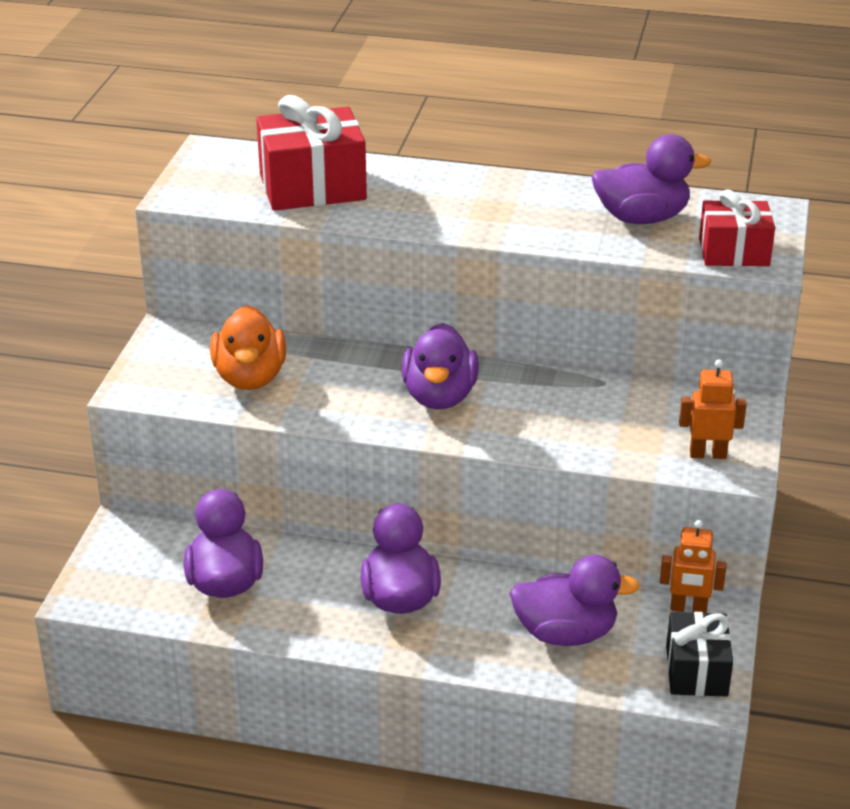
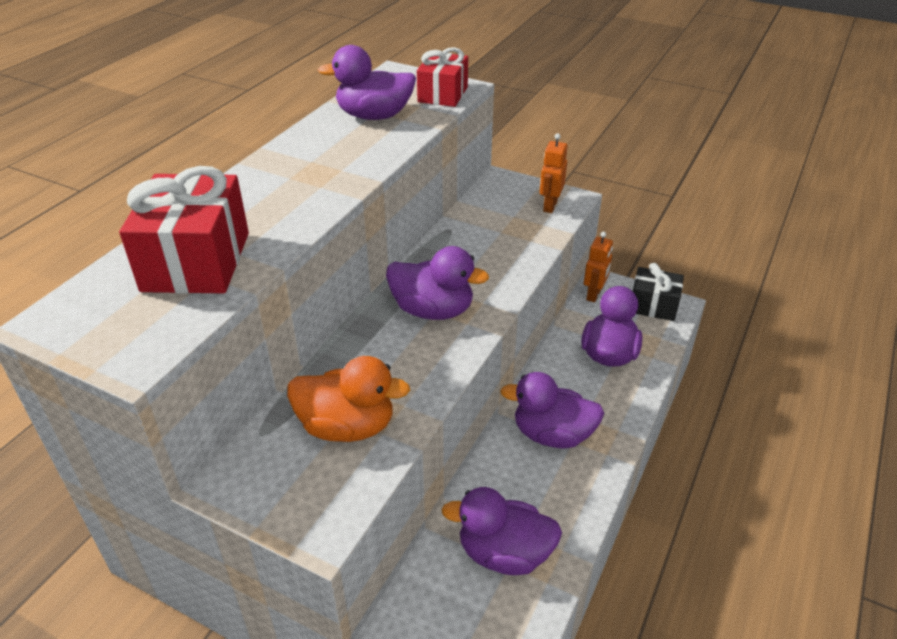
camera: 75 degrees left, 5 degrees up
purple duck [592,134,711,224] -> purple duck turned 105 degrees counterclockwise [318,45,416,120]

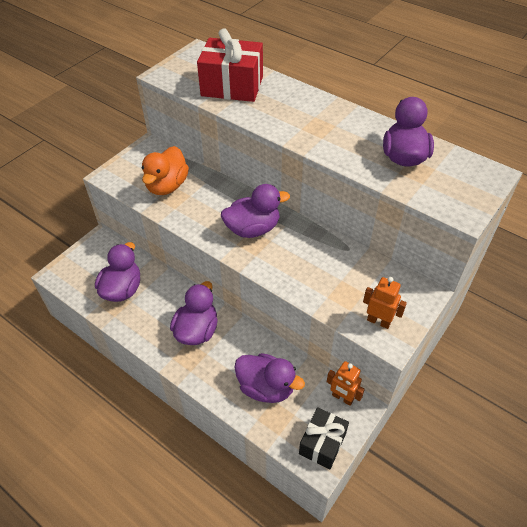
camera: 100 degrees right, 10 degrees up
purple duck [386,246,489,320] -> purple duck turned 135 degrees counterclockwise [221,184,290,238]
red gift [417,47,468,107] -> none

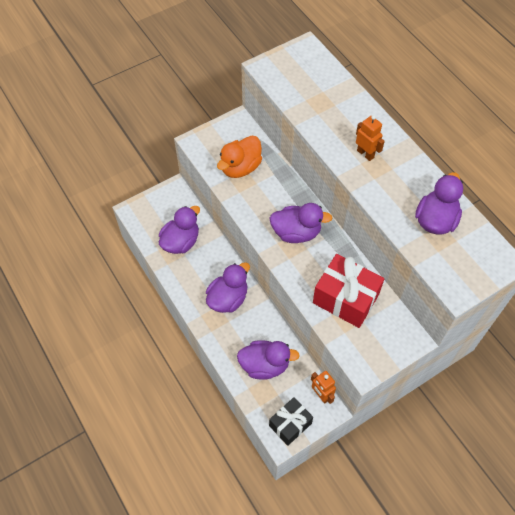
camera: 20 degrees right, 10 degrees up
red gift [197,28,263,102] -> red gift moved to [313,254,384,328]
purple duck [234,353,305,403] -> purple duck turned 45 degrees counterclockwise [237,340,300,380]
orange robot [363,277,407,329] -> orange robot moved to [356,115,385,161]

